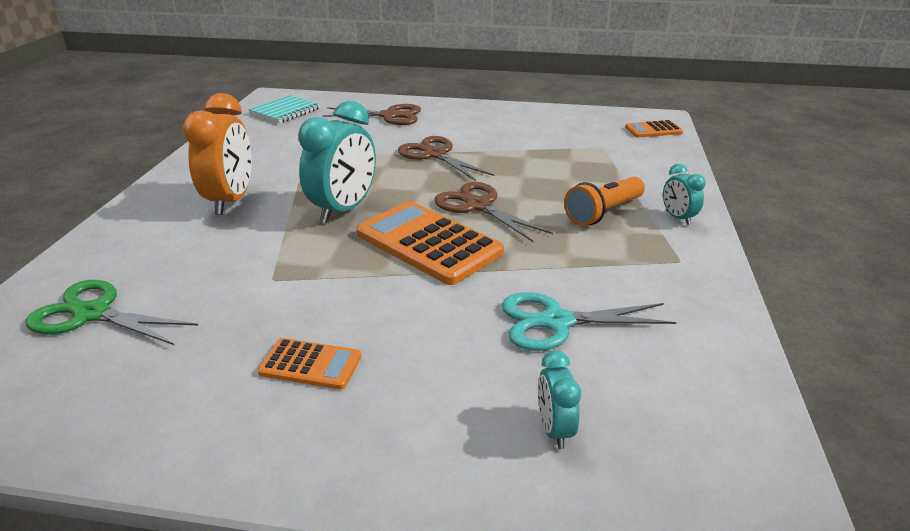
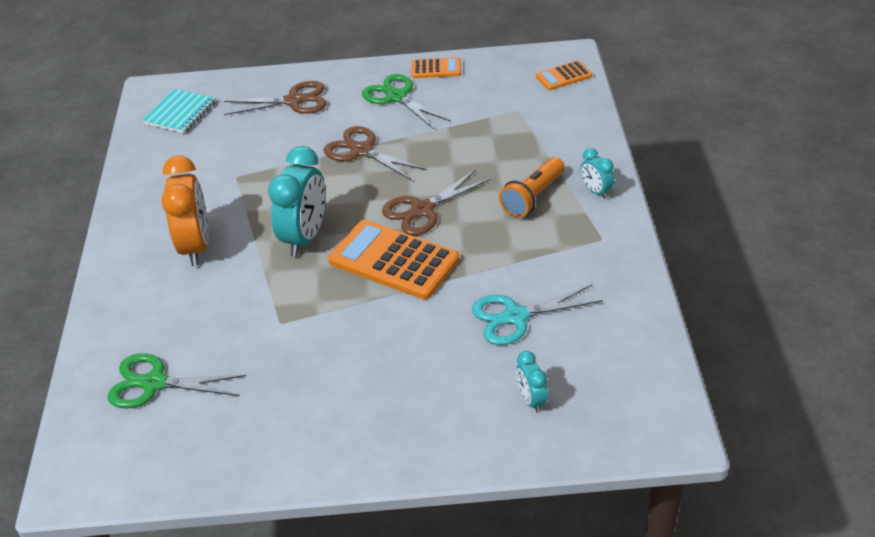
camera: 10 degrees left, 10 degrees up
orange calculator [258,338,361,390] -> orange calculator moved to [412,57,461,78]
brown scissors [435,182,553,242] -> brown scissors turned 75 degrees counterclockwise [382,169,491,235]
none -> green scissors [362,74,450,129]

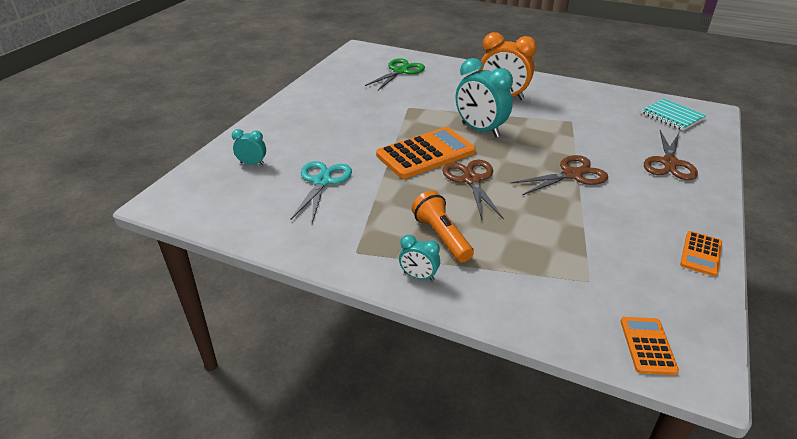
camera: 115 degrees right, 5 degrees down
green scissors [362,74,450,129] -> none
turquoise clock [580,148,615,199] -> turquoise clock turned 150 degrees counterclockwise [399,235,440,281]

